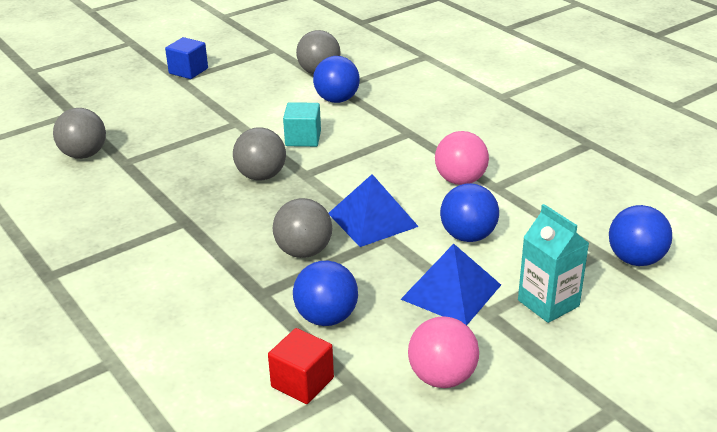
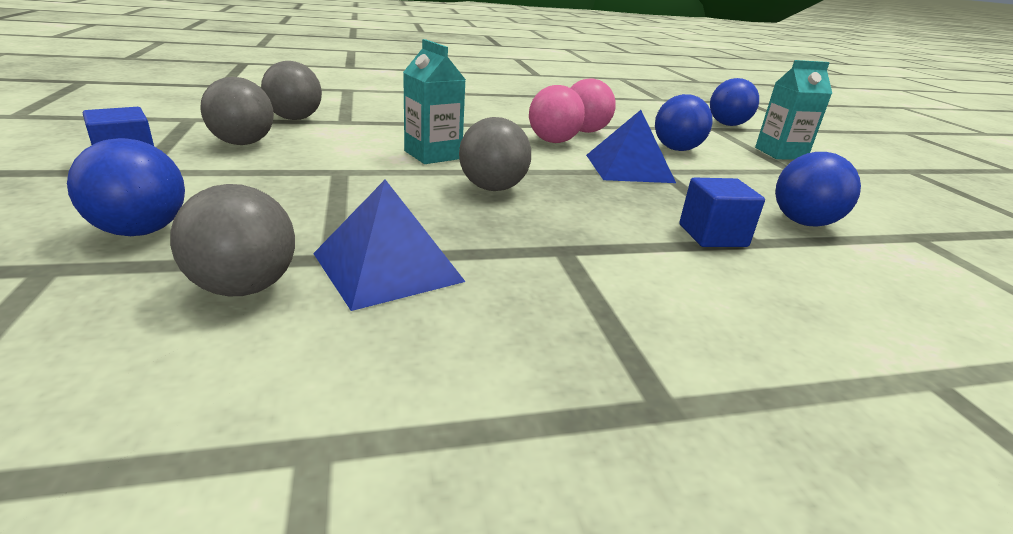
camera: 70 degrees left, 5 degrees down
red cube [268,328,334,404] -> none
grey ball [272,198,332,258] -> grey ball moved to [200,77,274,145]
turquoise cube [283,102,321,147] -> turquoise carton [403,39,466,164]
blue ball [313,56,360,103] -> blue ball moved to [67,138,185,236]
blue pyramid [401,244,501,325] -> blue pyramid moved to [313,180,466,311]
pink ball [408,316,479,388] -> pink ball moved to [529,85,585,143]
none -> blue cube [679,178,765,247]

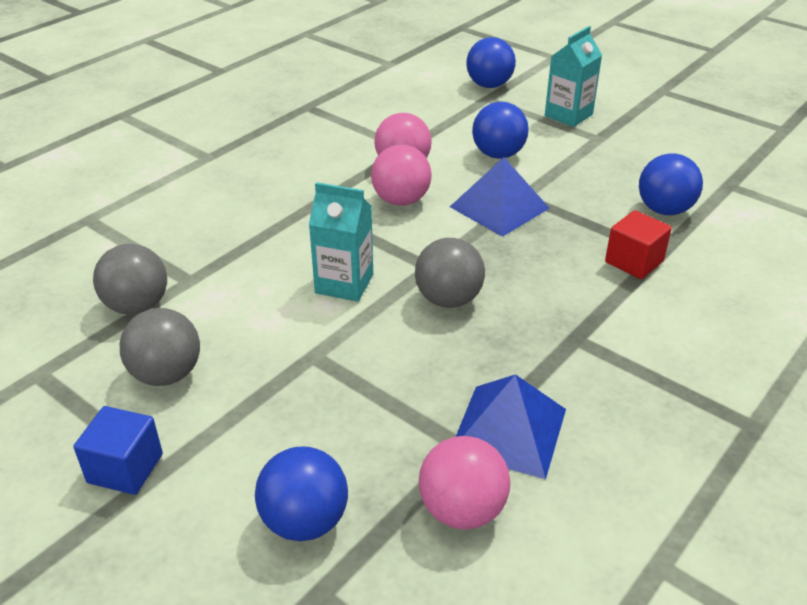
camera: 35 degrees left, 10 degrees up
grey ball [170,184,295,296] -> pink ball [419,436,511,529]
blue cube [679,178,765,247] -> red cube [605,210,672,279]

